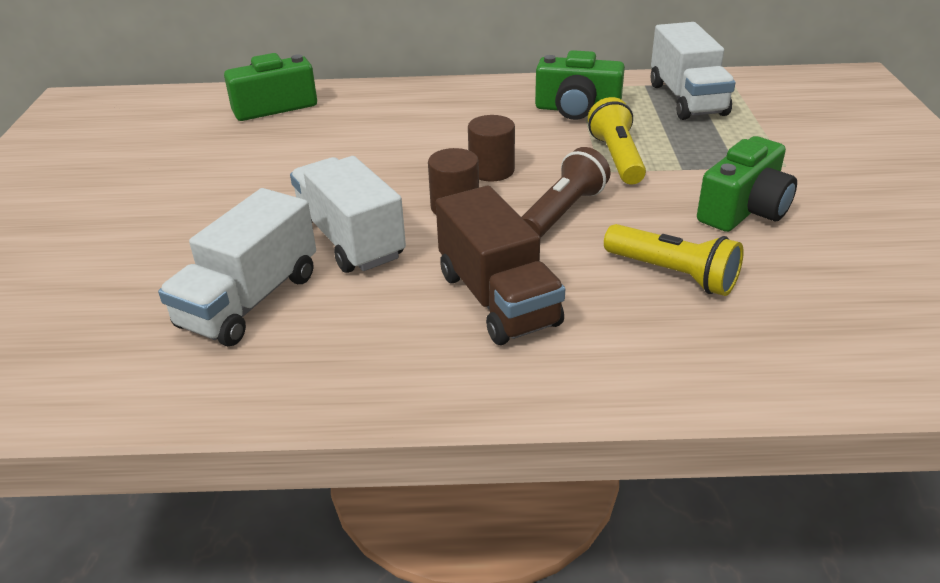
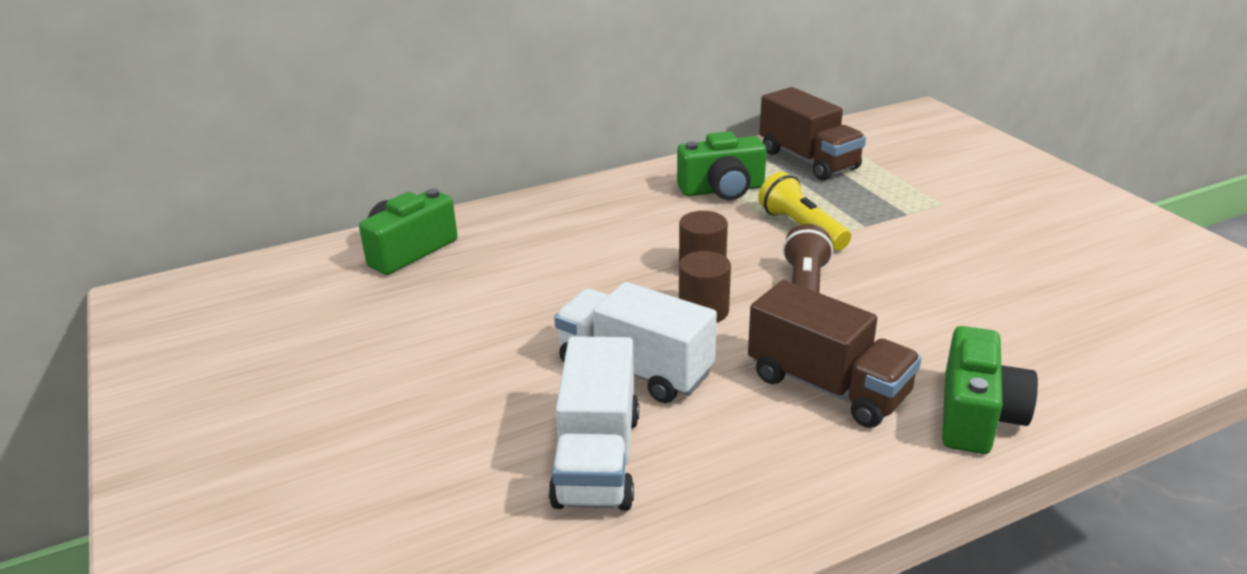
camera: 25 degrees left, 5 degrees down
yellow flashlight [604,224,744,296] -> none
white truck [651,22,736,120] -> brown truck [760,87,866,181]
green camera [697,136,797,232] -> green camera moved to [942,326,1038,454]

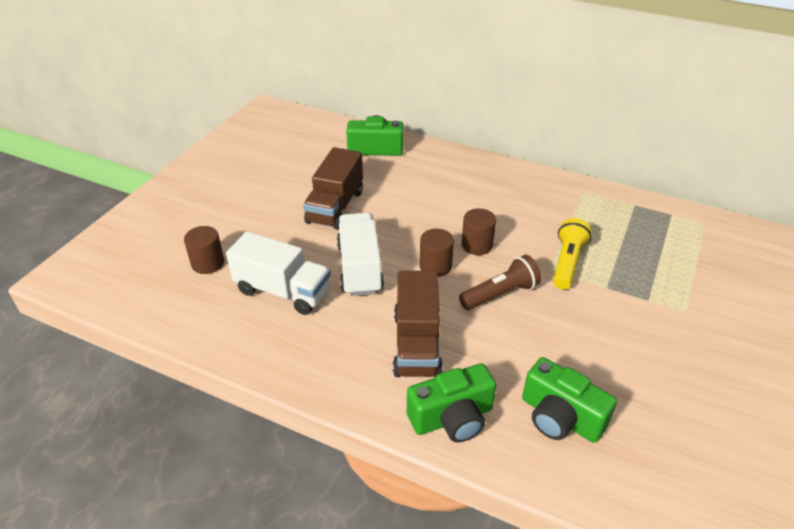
camera: 50 degrees right, 10 degrees up
white truck [549,336,639,511] -> white truck turned 120 degrees counterclockwise [226,231,331,315]
green camera [677,131,767,200] -> green camera moved to [522,357,617,443]
brown truck [760,87,866,181] -> brown truck moved to [303,147,363,230]
none -> brown cylinder [184,226,224,274]

